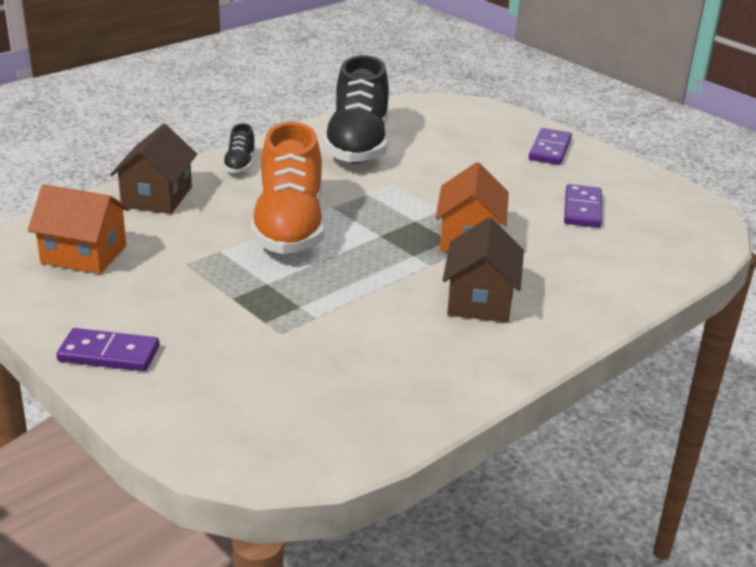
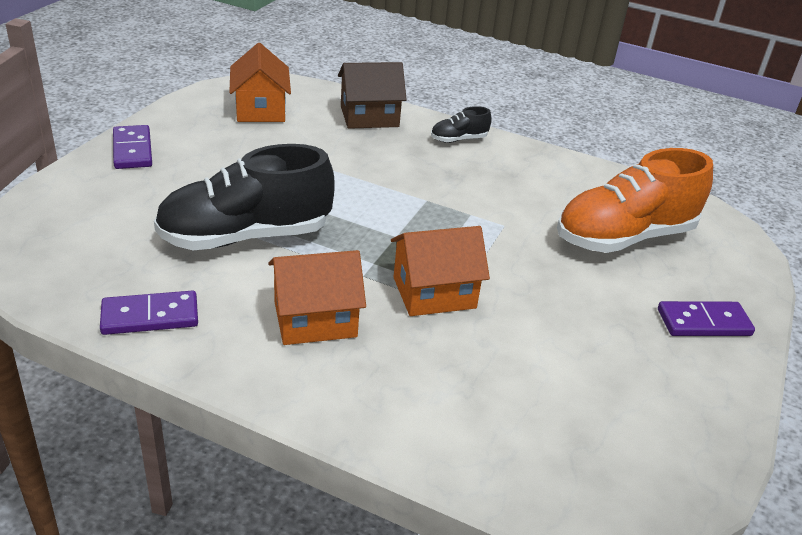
camera: 65 degrees right, 5 degrees up
orange shoe [250,122,325,254] -> orange shoe moved to [557,148,713,253]
black shoe [323,55,389,164] -> black shoe moved to [154,144,335,250]
brown house [443,217,524,323] -> orange house [269,250,366,345]
purple domino [564,184,602,228] -> purple domino moved to [100,290,198,335]

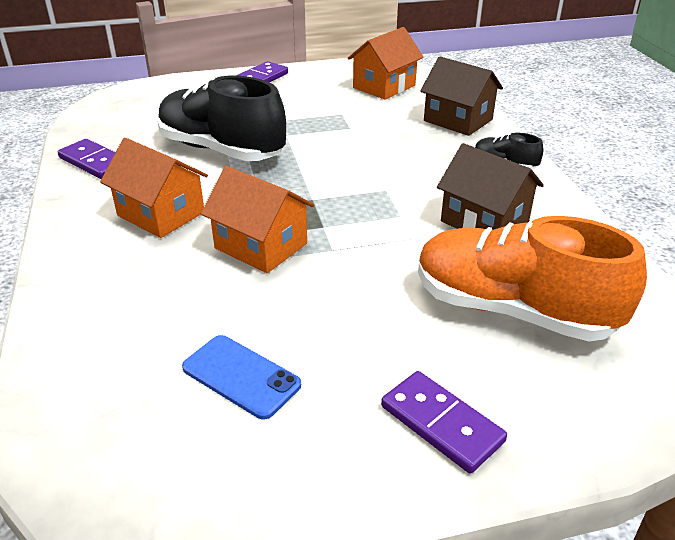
camera: 55 degrees right, 0 degrees up
none -> blue phone [182,335,301,419]
none -> brown house [437,143,544,230]

